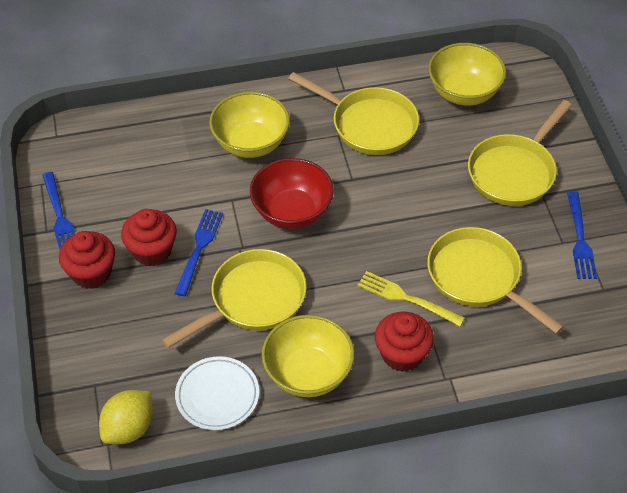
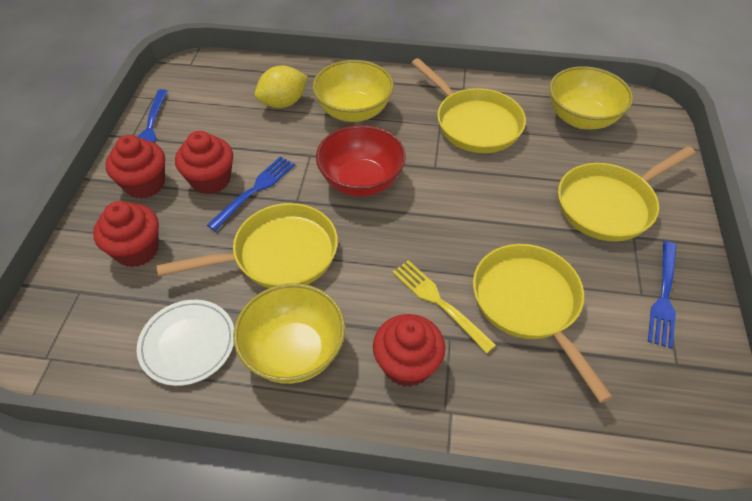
camera: 20 degrees right, 0 degrees up
yellow lemon [99,390,153,444] -> yellow lemon moved to [255,65,308,108]
none -> red cupcake [93,201,159,267]

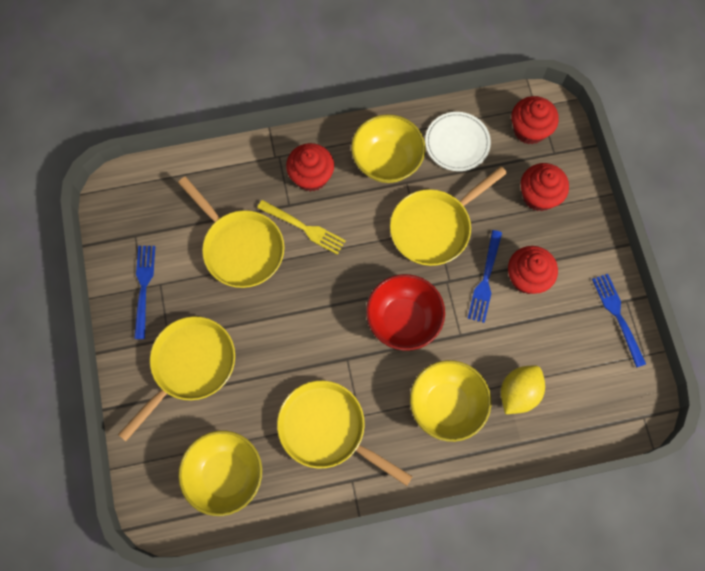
camera: 160 degrees right, 20 degrees up
red cupcake [105,135,165,199] -> red cupcake moved to [511,96,559,145]

